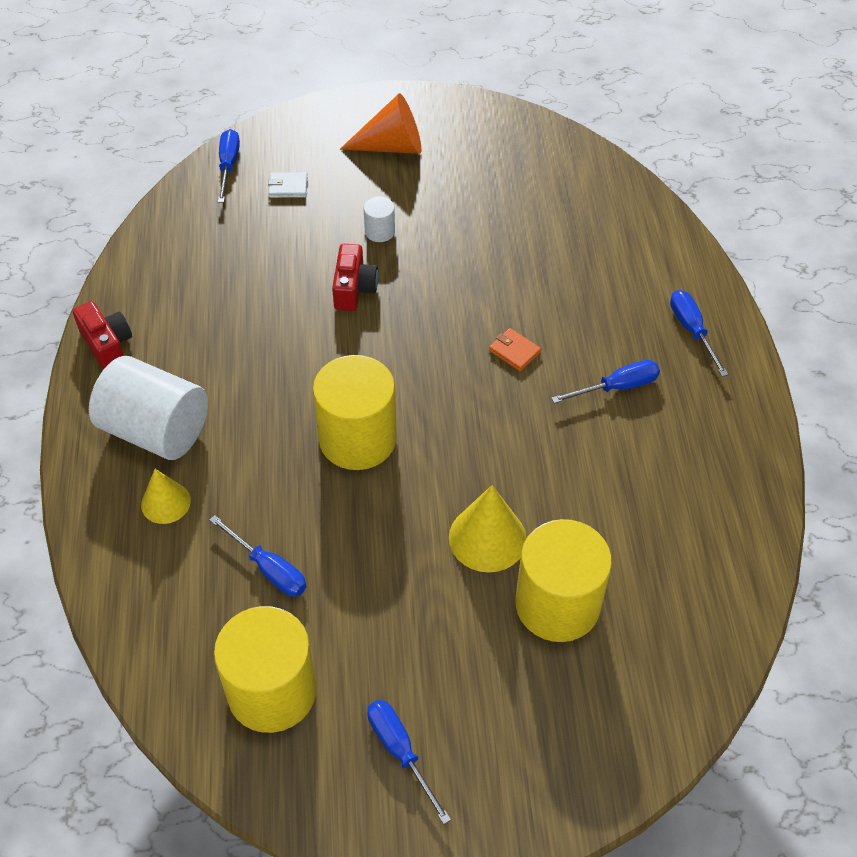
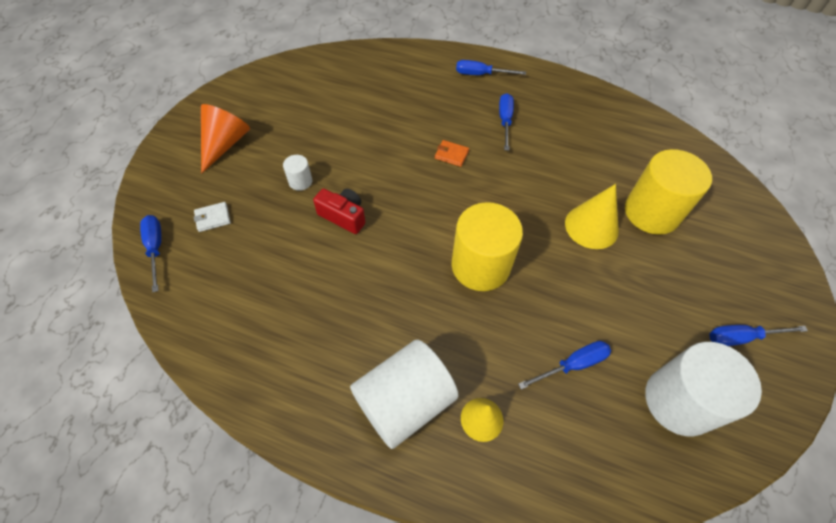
camera: 65 degrees left, 5 degrees up
red camera [73,301,132,370] -> none
yellow cylinder [214,606,317,733] -> white cylinder [645,342,762,437]
blue screwdriver [218,129,240,203] -> blue screwdriver turned 45 degrees clockwise [140,215,162,292]
white wallet [268,172,307,198] -> white wallet turned 45 degrees clockwise [194,202,231,232]
orange wallet [489,328,541,371] -> orange wallet turned 45 degrees clockwise [435,140,469,167]

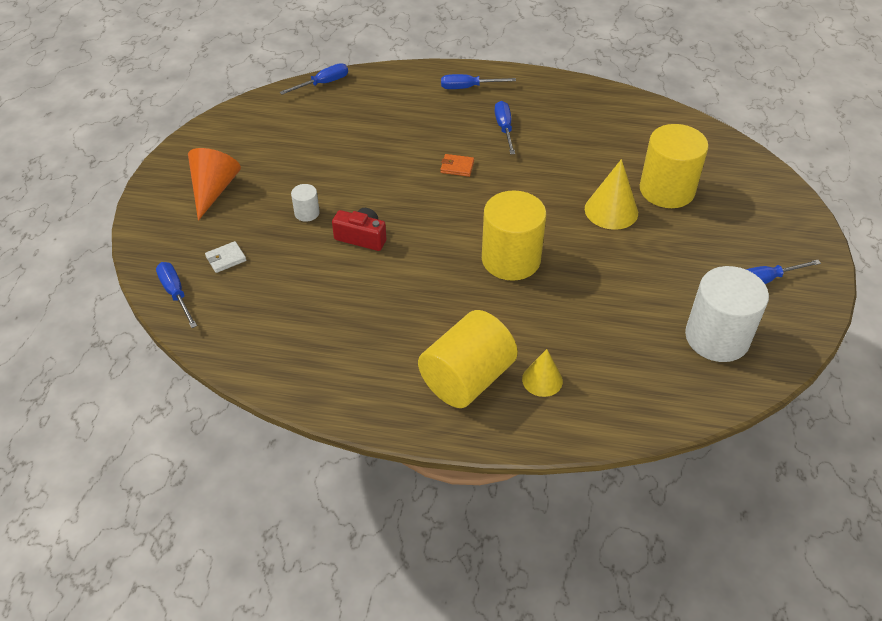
camera: 10 degrees left, 10 degrees down
white cylinder [350,340,459,449] -> yellow cylinder [418,310,518,408]
blue screwdriver [518,341,611,390] -> blue screwdriver moved to [280,63,348,95]

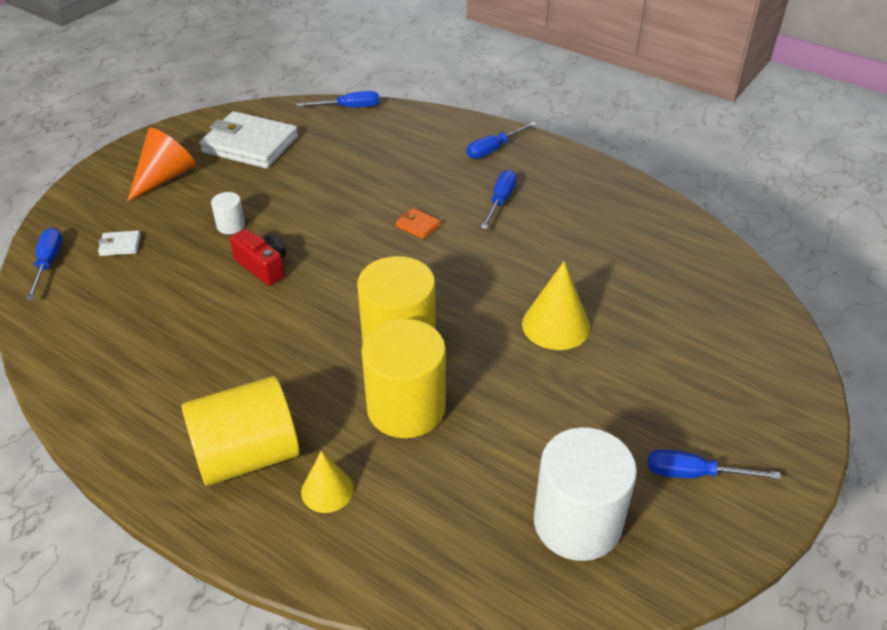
camera: 25 degrees right, 5 degrees down
blue screwdriver [441,74,516,89] -> blue screwdriver turned 60 degrees counterclockwise [467,122,537,159]
yellow cylinder [640,124,709,208] -> yellow cylinder moved to [361,319,446,438]
none -> white wallet [199,111,298,168]

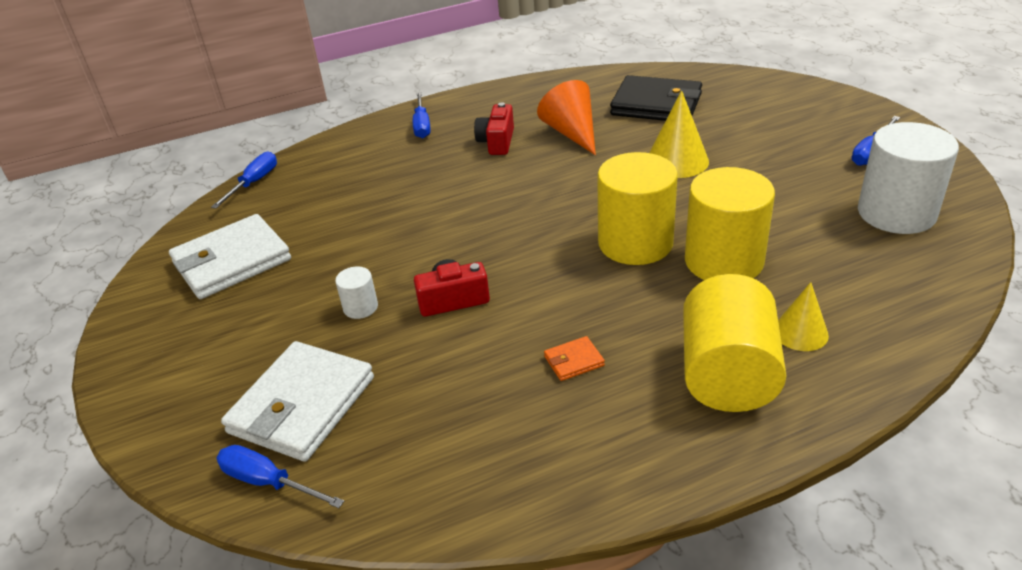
camera: 55 degrees left, 5 degrees down
white wallet [98,231,141,256] -> white wallet [221,341,374,461], size x2.40
orange cone [127,128,196,202] -> orange cone moved to [537,80,596,155]
orange wallet [396,208,441,239] -> orange wallet moved to [544,336,605,381]
blue screwdriver [481,170,517,229] -> red camera [474,102,514,155]
none -> black wallet [610,75,702,121]

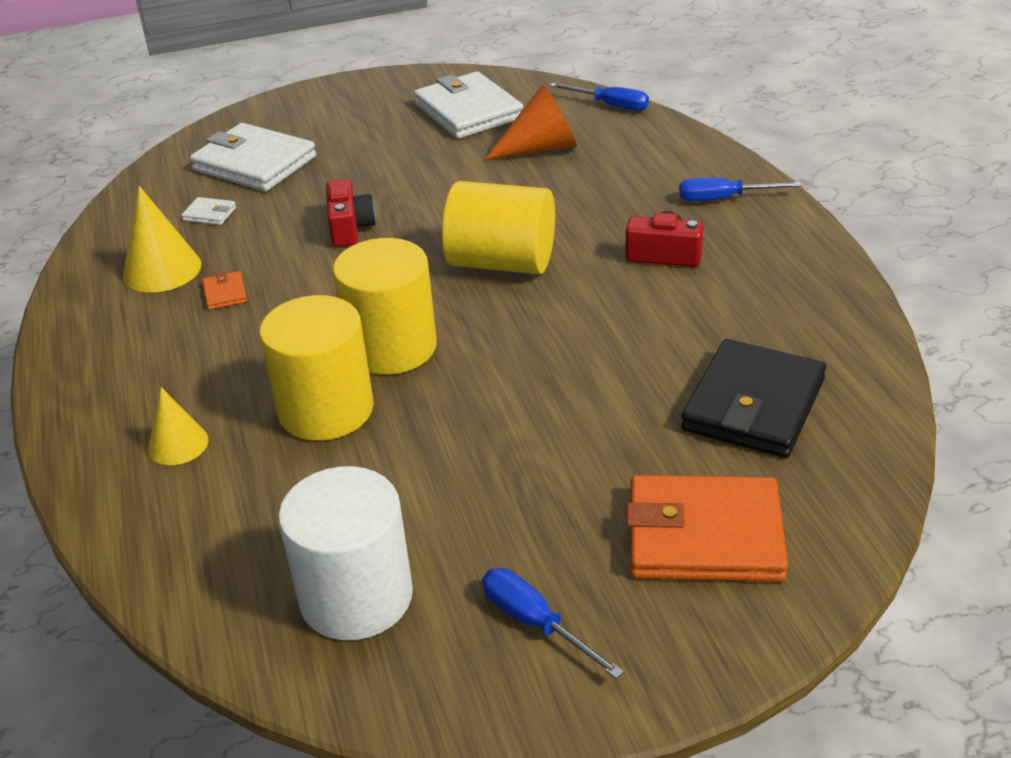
camera: 95 degrees right, 0 degrees up
blue screwdriver [216,445,344,508] -> none
white cylinder [335,266,378,319] -> none
orange cone [537,80,596,155] -> orange cone moved to [484,85,577,160]
yellow cone [649,90,709,178] -> yellow cone moved to [123,186,202,293]
yellow cylinder [683,274,786,412] -> yellow cylinder moved to [442,181,555,275]
none -> white wallet [181,197,236,225]
none -> orange wallet [626,475,788,582]

